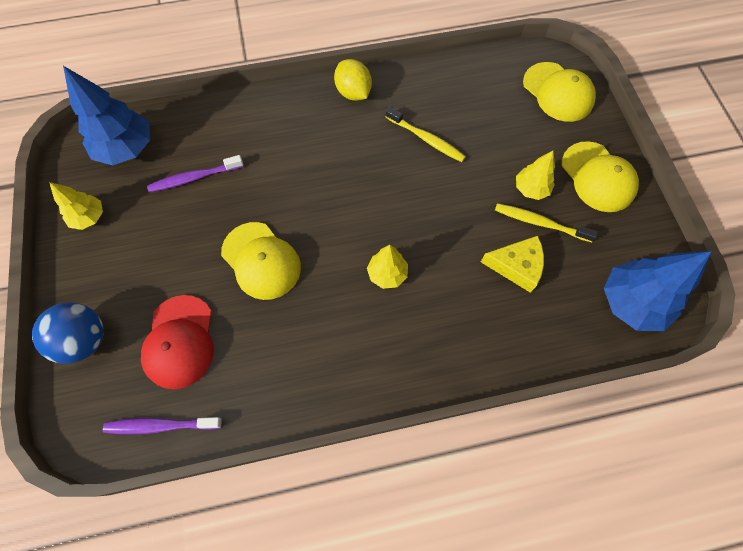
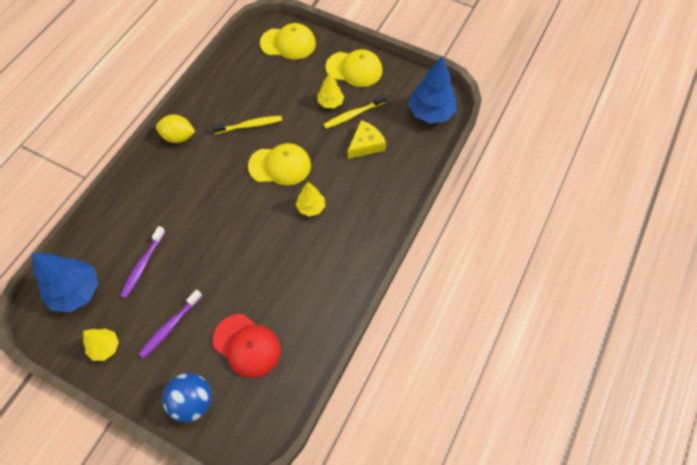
camera: 50 degrees left, 5 degrees down
purple toothbrush [103,417,222,434] -> purple toothbrush moved to [139,290,202,358]
yellow cap [221,222,301,300] -> yellow cap moved to [248,143,311,186]

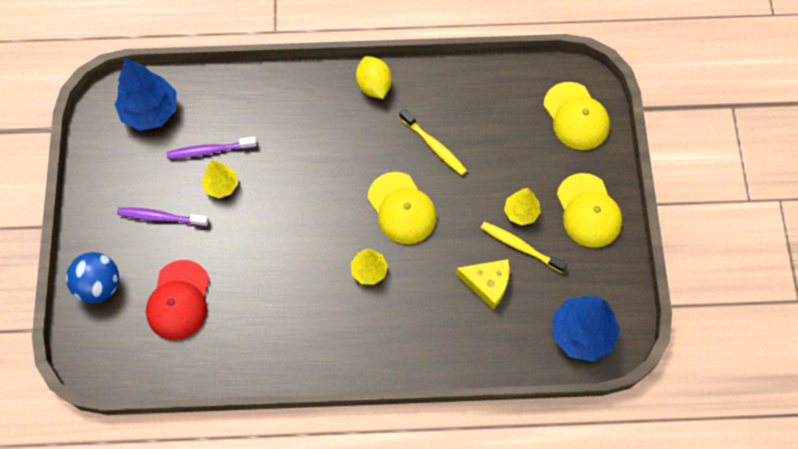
camera: 60 degrees right, 5 degrees up
yellow tree [83,329,119,361] -> yellow tree moved to [202,160,238,198]

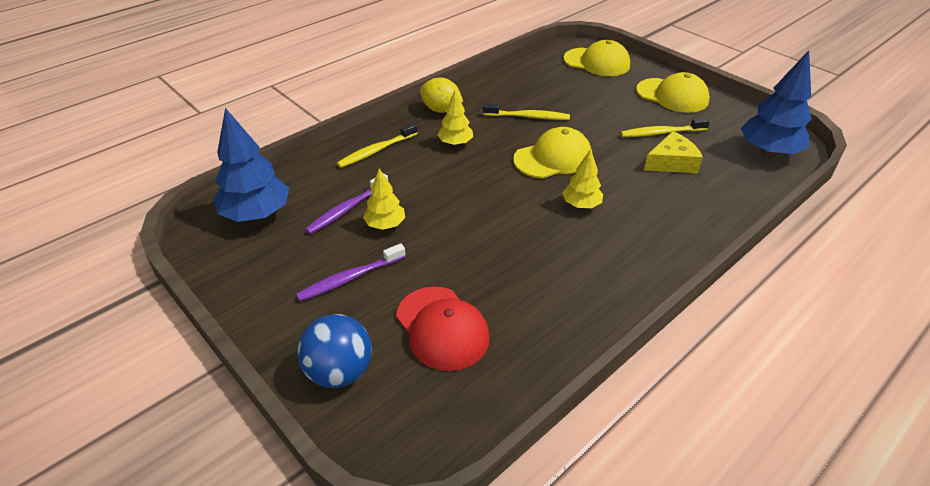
camera: 40 degrees left, 25 degrees down
yellow cap [368,172,437,244] -> yellow cap turned 45 degrees counterclockwise [513,127,592,178]
yellow tree [504,188,541,226] -> yellow tree moved to [437,90,473,146]
none -> yellow toothbrush [337,123,418,168]

